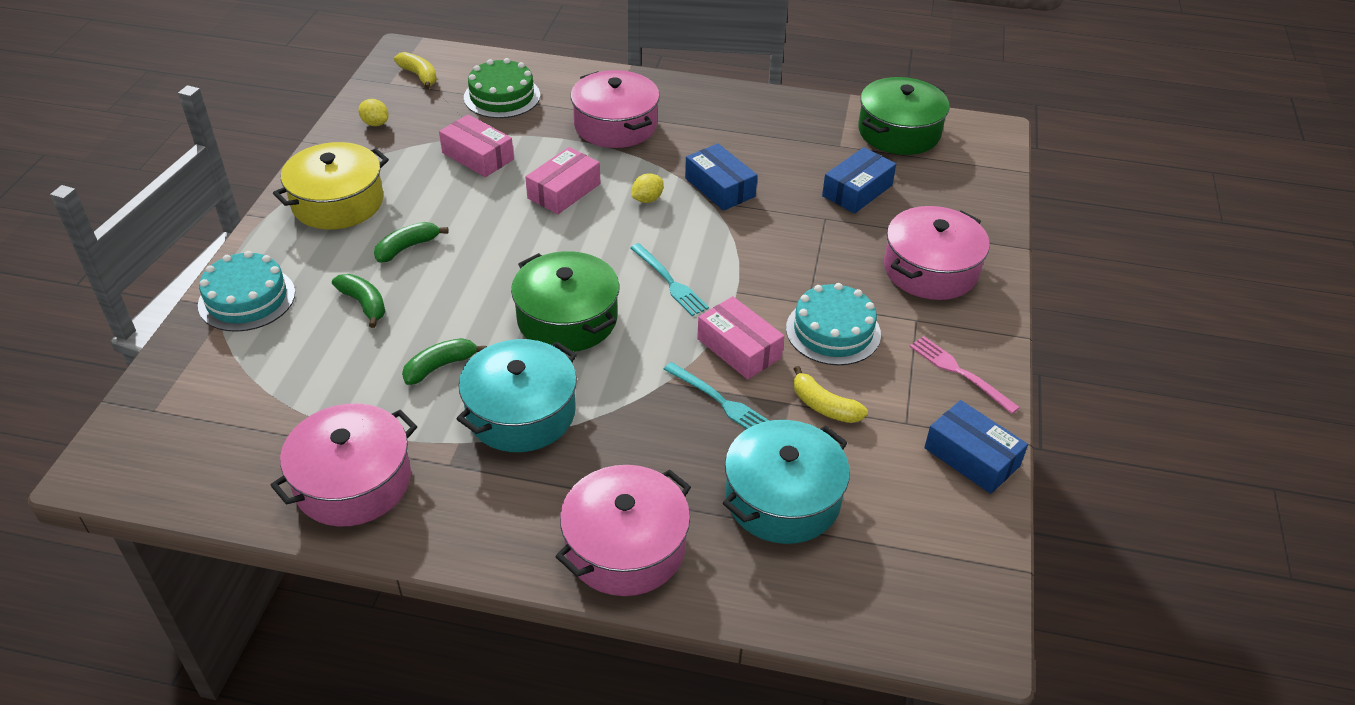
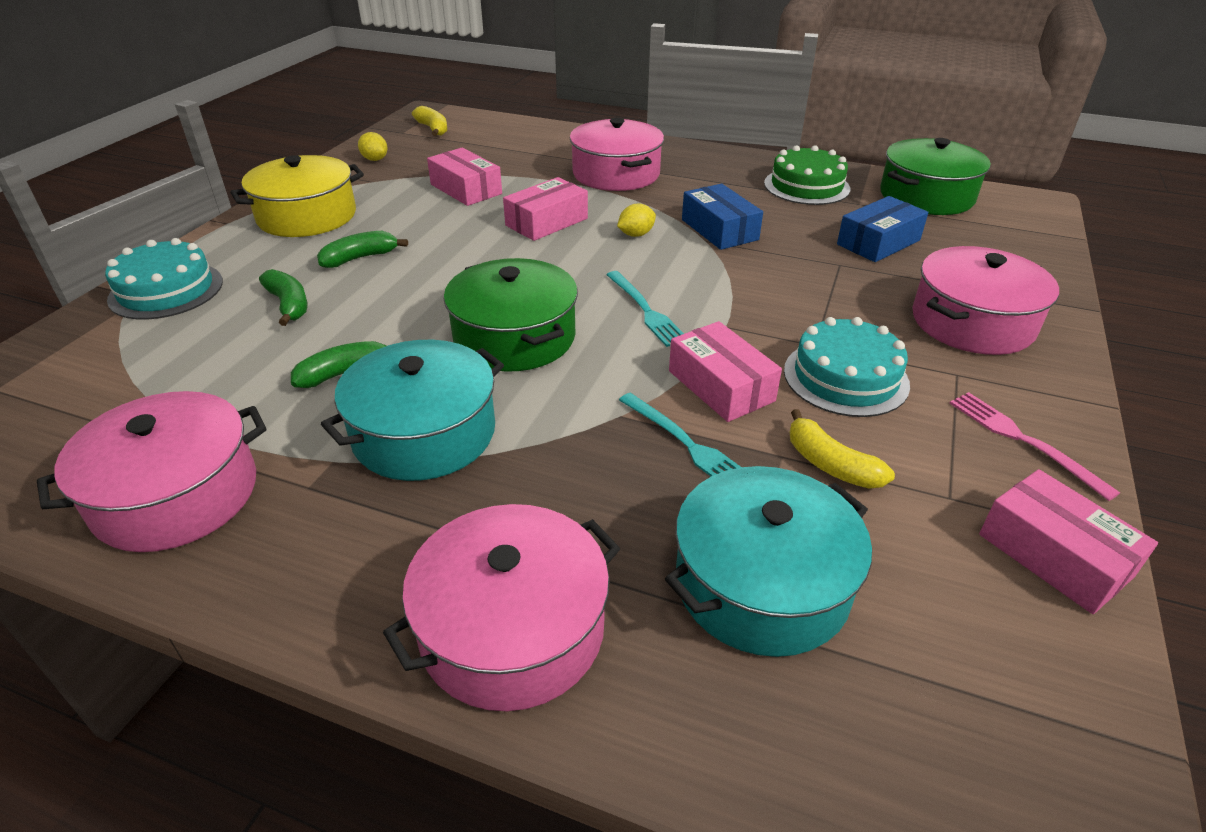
camera: 10 degrees right, 5 degrees down
green cake [464,58,540,118] -> green cake moved to [764,145,850,205]
blue box [924,400,1028,494] -> pink box [979,469,1158,614]

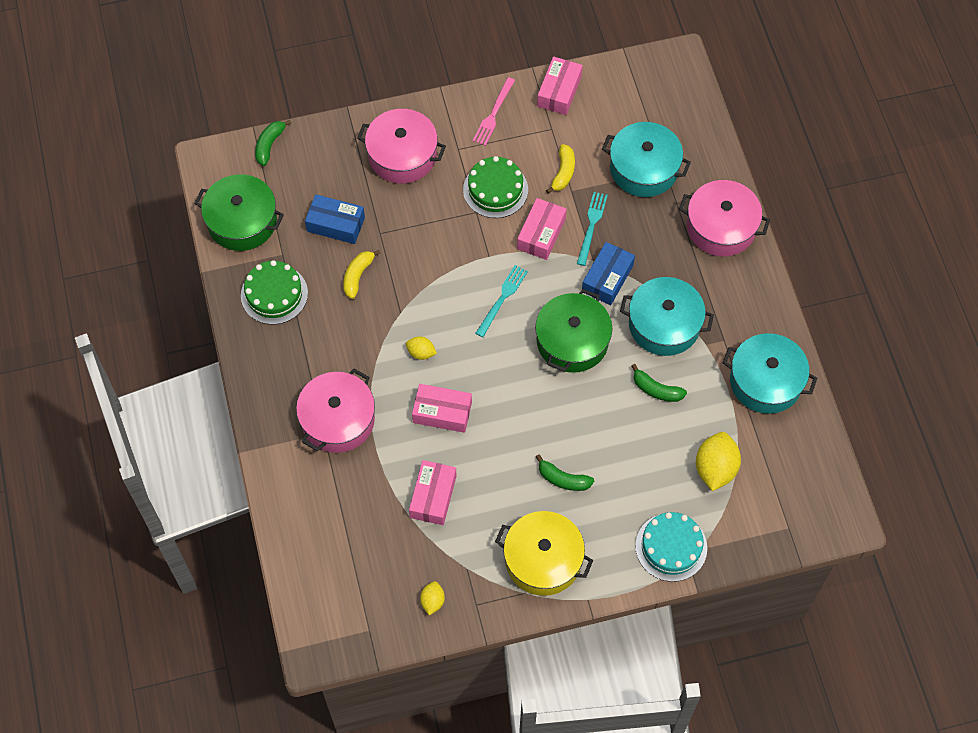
camera: 125 degrees left, 25 degrees up
pink pot [37,391,266,552] -> turquoise pot [723,333,817,414]
green banana [259,269,307,326] -> green banana moved to [255,120,291,166]
yellow banana [412,106,447,136] -> yellow banana moved to [343,250,381,299]
blue box [682,184,763,250] -> blue box moved to [582,242,635,305]
turquoise cake [784,317,910,417] -> green cake [463,156,528,218]
none -> yellow lemon [696,432,741,491]

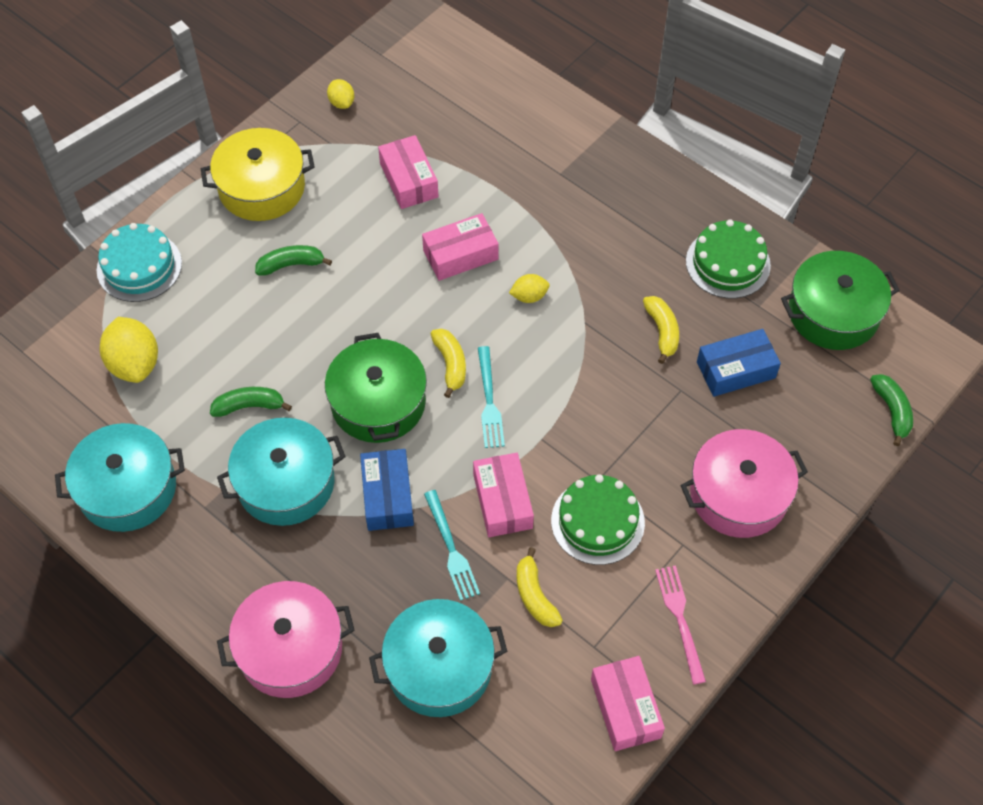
camera: 145 degrees right, 5 degrees down
pink pot [296,369,375,453] -> none
none -> yellow banana [431,328,466,398]

